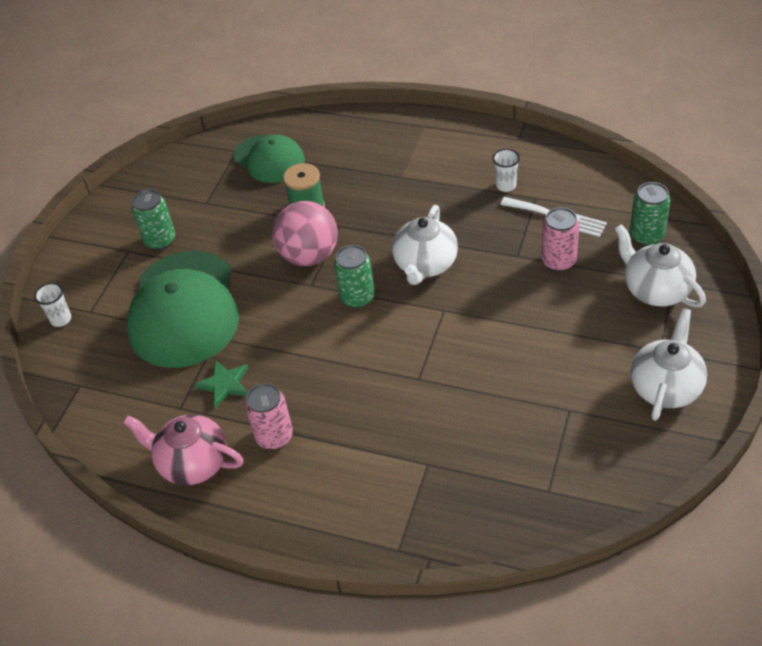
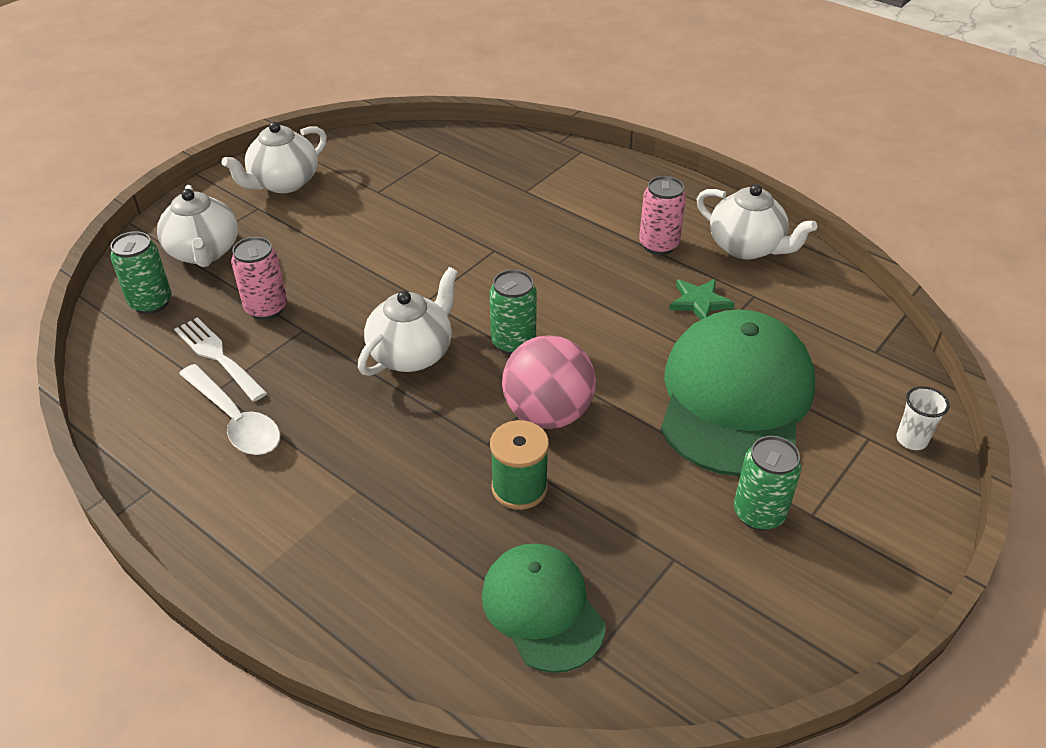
camera: 165 degrees left, 5 degrees down
pink teapot [123,414,244,485] -> white teapot [697,184,817,260]
white cup [493,149,520,192] -> white spoon [179,364,280,455]

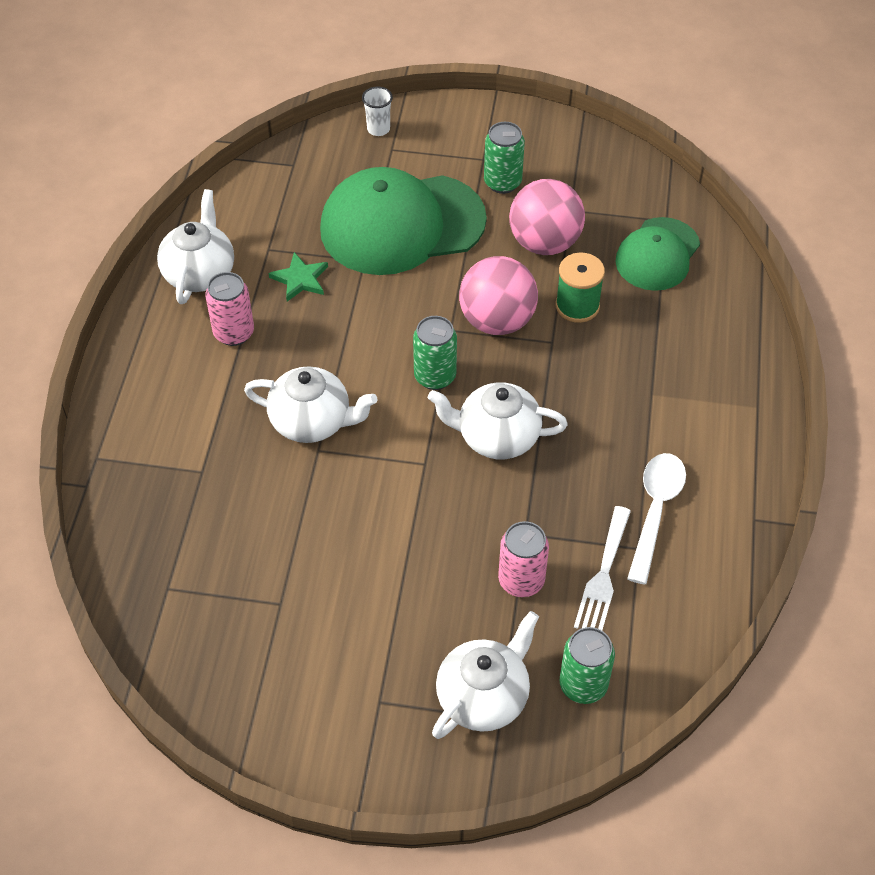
camera: 120 degrees left, 10 degrees up
white teapot [221,122,327,193] -> white teapot moved to [244,366,377,443]
none -> pink ball [509,179,585,255]

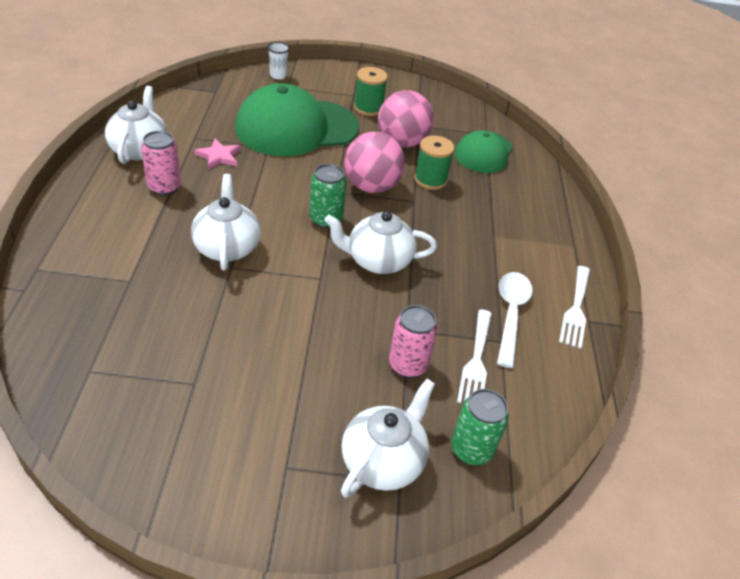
camera: 10 degrees left, 10 degrees down
white teapot [244,366,377,443] -> white teapot turned 105 degrees counterclockwise [191,174,261,270]
green star [268,252,328,301] -> pink star [194,139,241,169]
green can [484,122,525,194] -> green spool [354,67,388,116]
none -> white fork [559,266,590,349]

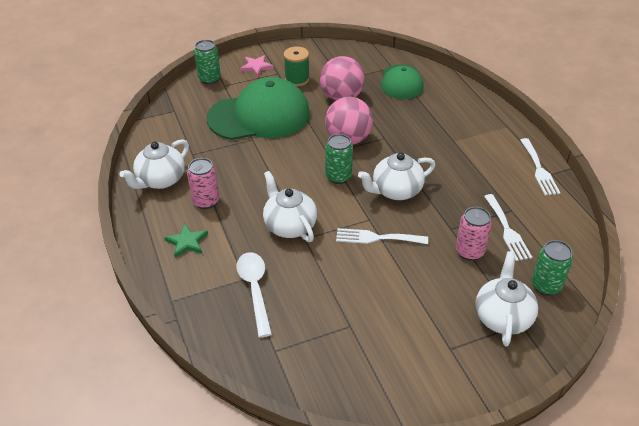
camera: 20 degrees left, 0 degrees up
white teapot [105,86,167,164] -> white teapot turned 120 degrees counterclockwise [119,139,189,189]
pink star [194,139,241,169] -> pink star moved to [240,55,274,77]
green cap [235,83,359,156] -> green cap turned 150 degrees counterclockwise [207,77,310,140]
white cup [267,42,290,79] -> green can [194,40,221,84]
green spool [414,135,455,190] -> none
white spoon [497,272,533,368] -> white spoon moved to [236,252,272,337]
none -> green star [164,224,208,258]
none -> white fork [336,228,428,244]

